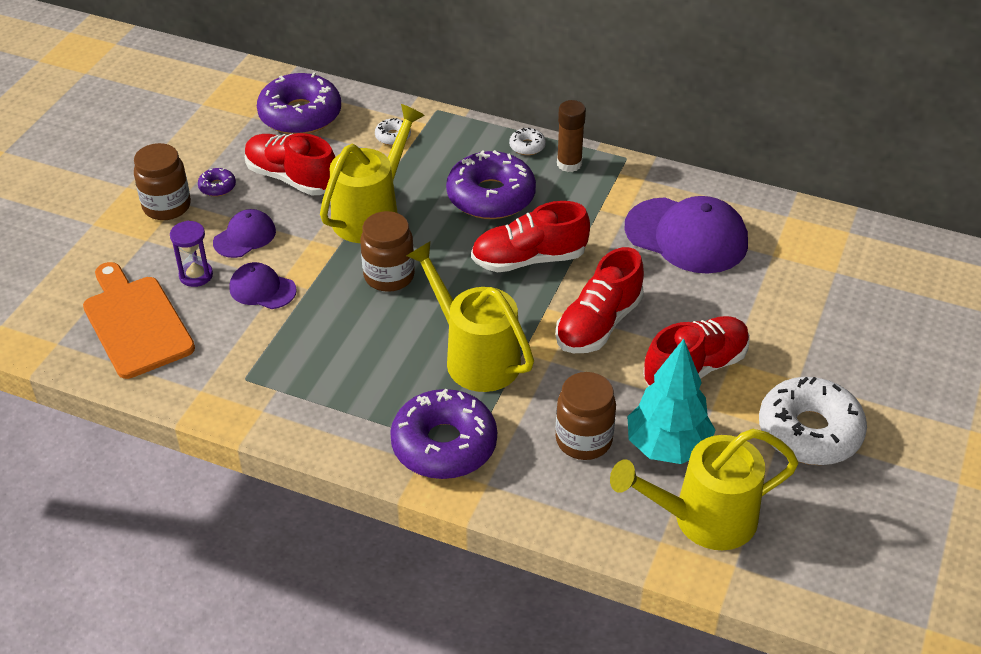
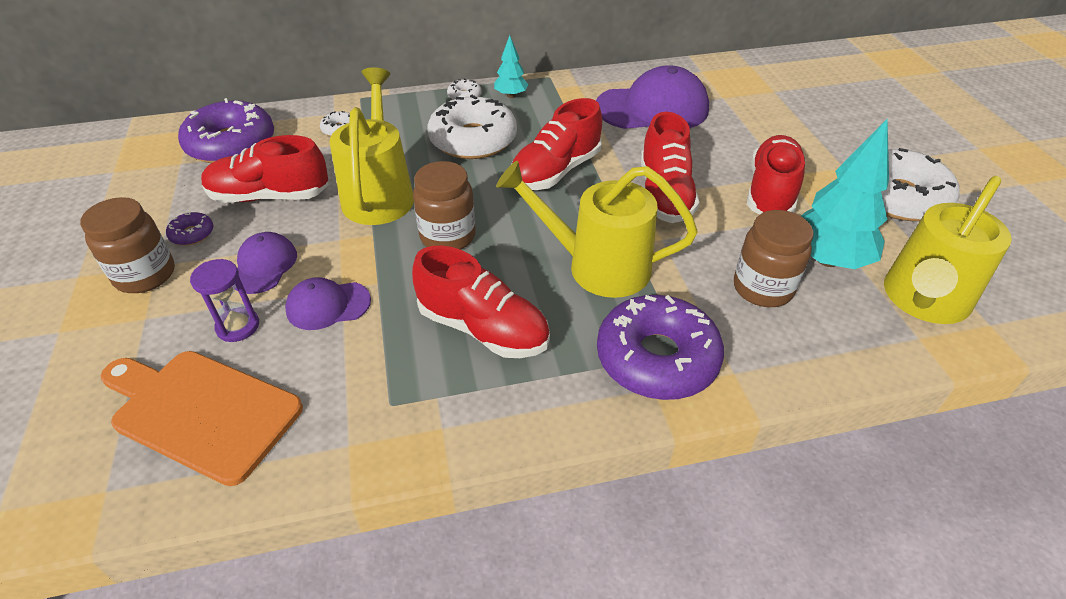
camera: 35 degrees left, 0 degrees up
purple donut [446,150,536,219] -> white donut [428,95,517,159]
brown glue stick [557,100,586,172] -> turquoise tree [494,35,529,98]
none -> red shoe [412,246,550,358]

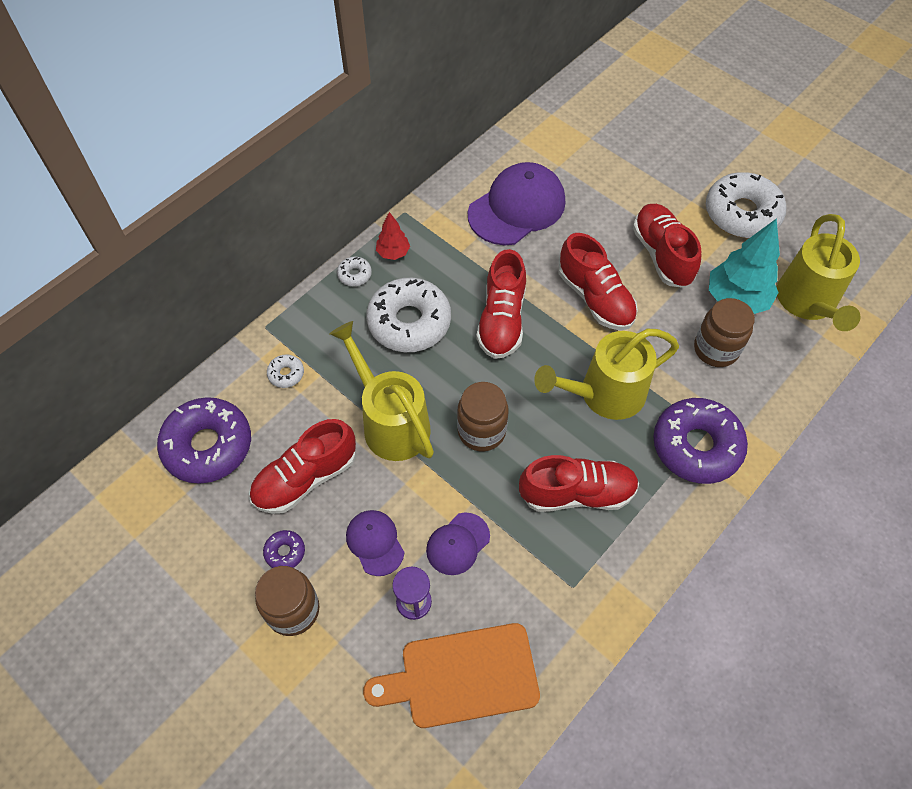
camera: 35 degrees left, 15 degrees up
turquoise tree [494,35,529,98] -> red tree [376,212,410,260]

